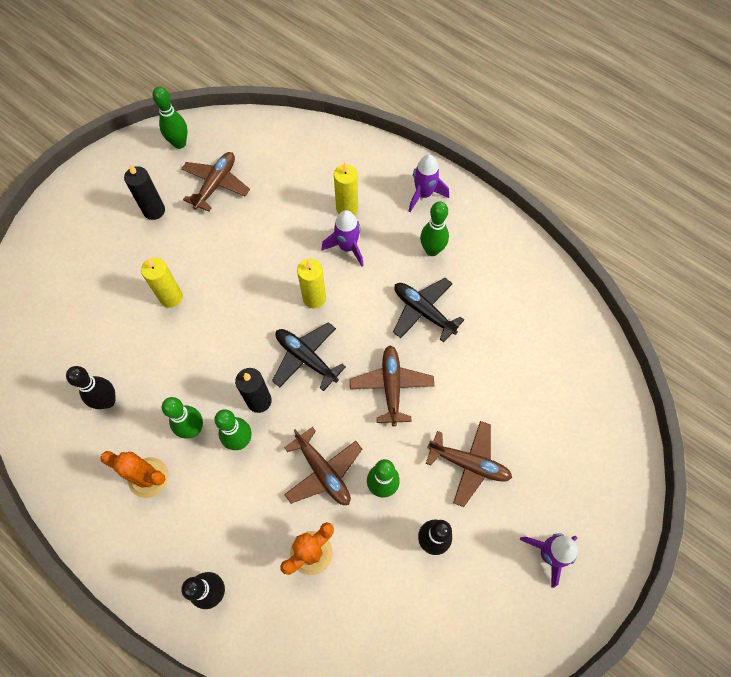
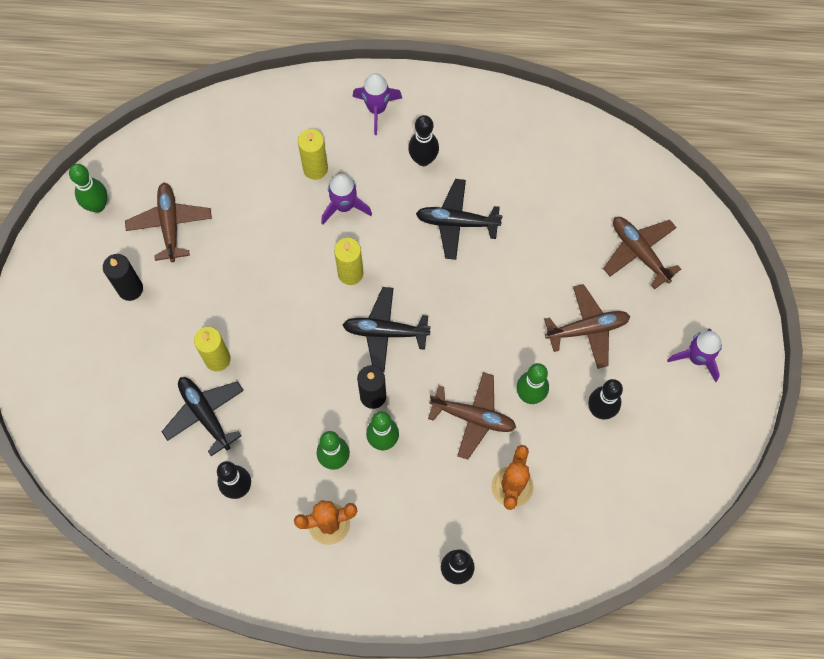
camera: 35 degrees left, 5 degrees up
brown plane [350,346,434,426] -> brown plane moved to [603,217,681,289]
green bowling pin [420,201,449,256] -> black bowling pin [408,115,439,166]
none -> black plane [162,377,244,456]

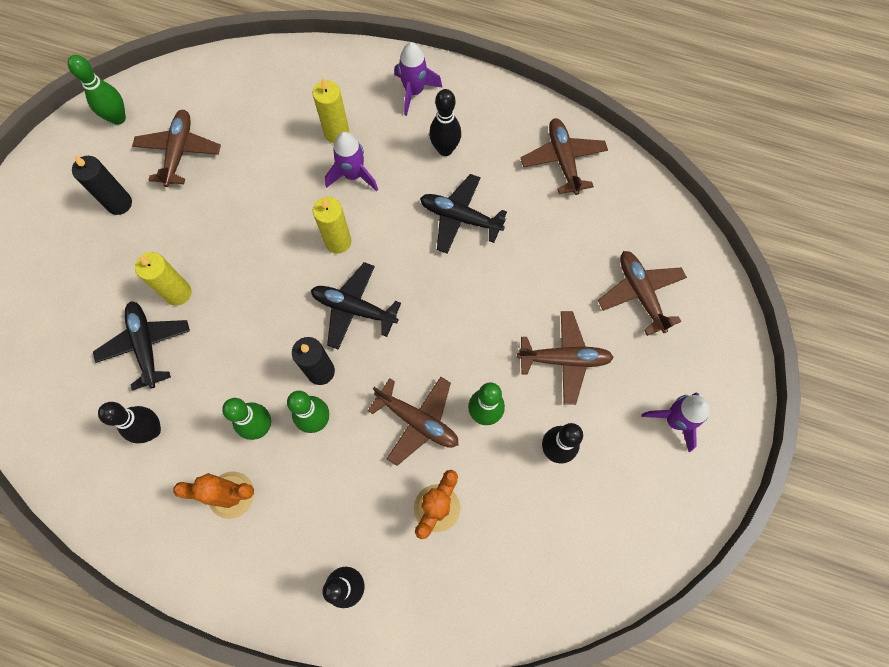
camera: 15 degrees right, 0 degrees up
none -> brown plane [520,118,608,195]

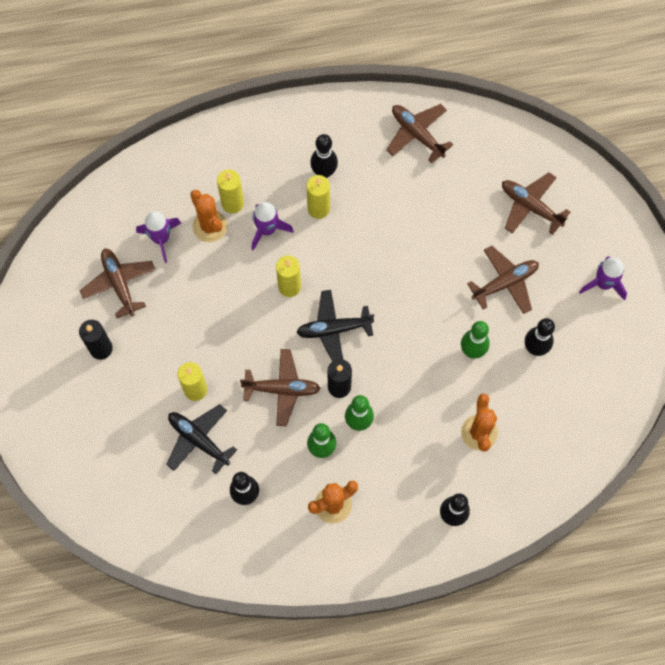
camera: 30 degrees left, 0 degrees up
green bowling pin [68,55,126,125] -> none
brown plane [368,377,458,466] -> brown plane moved to [240,349,321,426]
purple rocket [394,42,443,116] -> purple rocket moved to [136,211,181,263]
black plane [420,174,507,254] -> none
none -> orange cactus [190,190,228,242]
none -> yellow candle [307,175,330,219]

